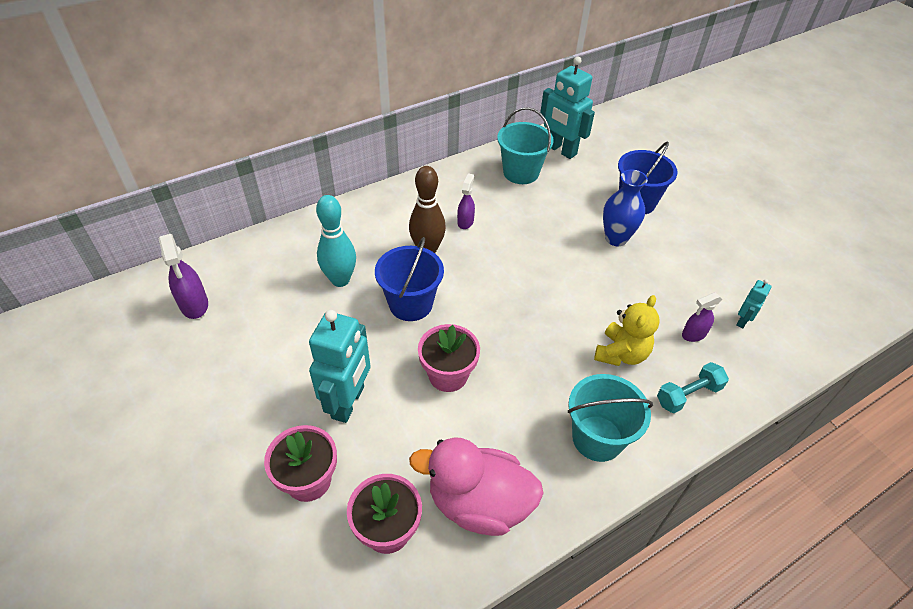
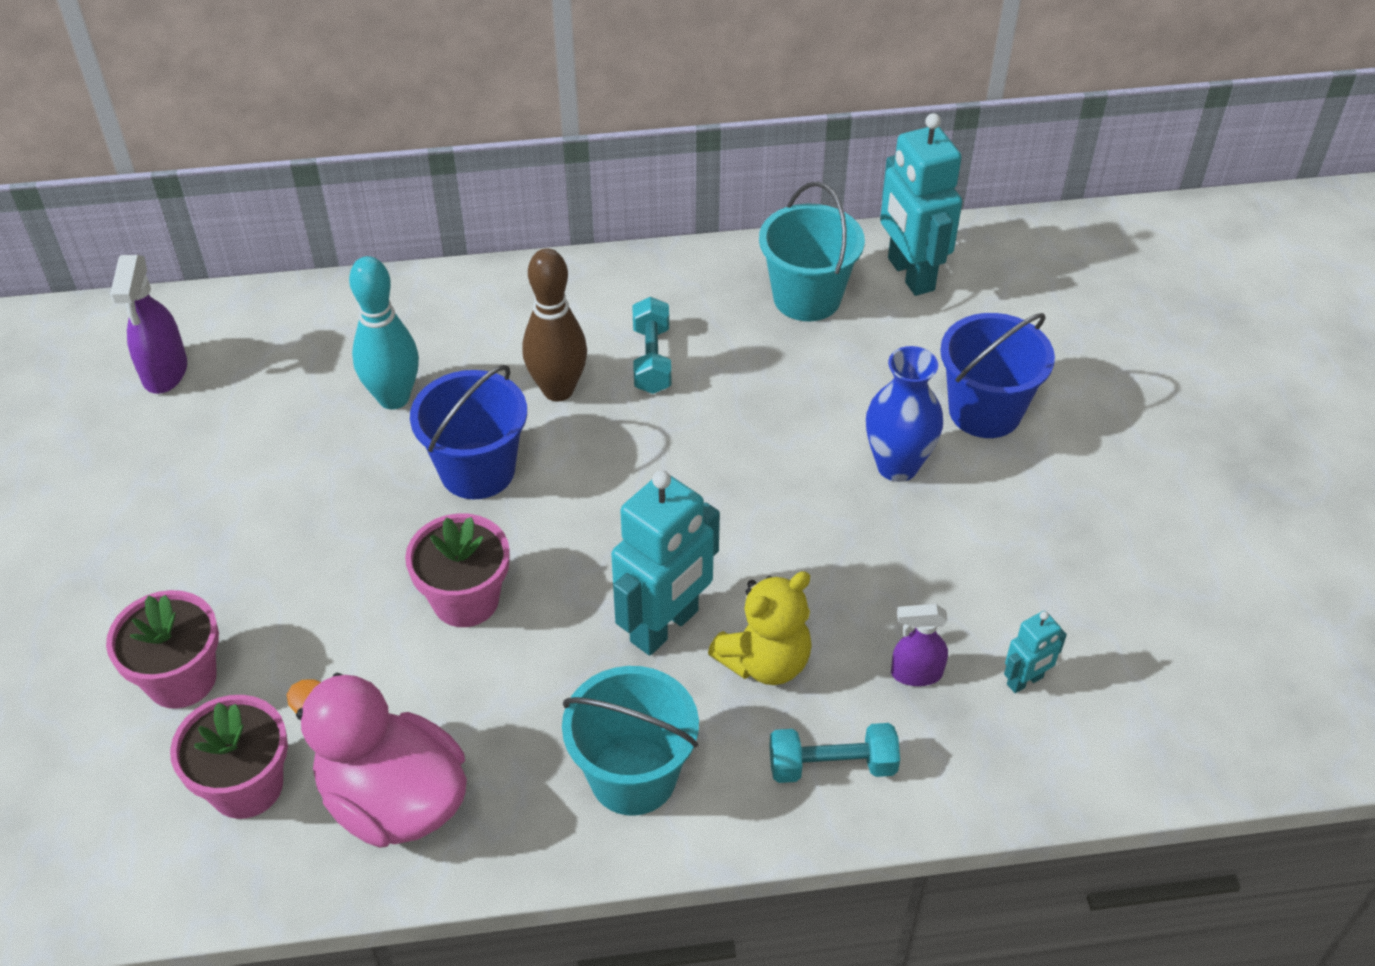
camera: 25 degrees right, 0 degrees up
turquoise robot [309,310,371,423] -> turquoise robot moved to [611,470,720,656]
purple spray bottle [457,173,475,229] -> turquoise dumbbell [633,297,671,394]

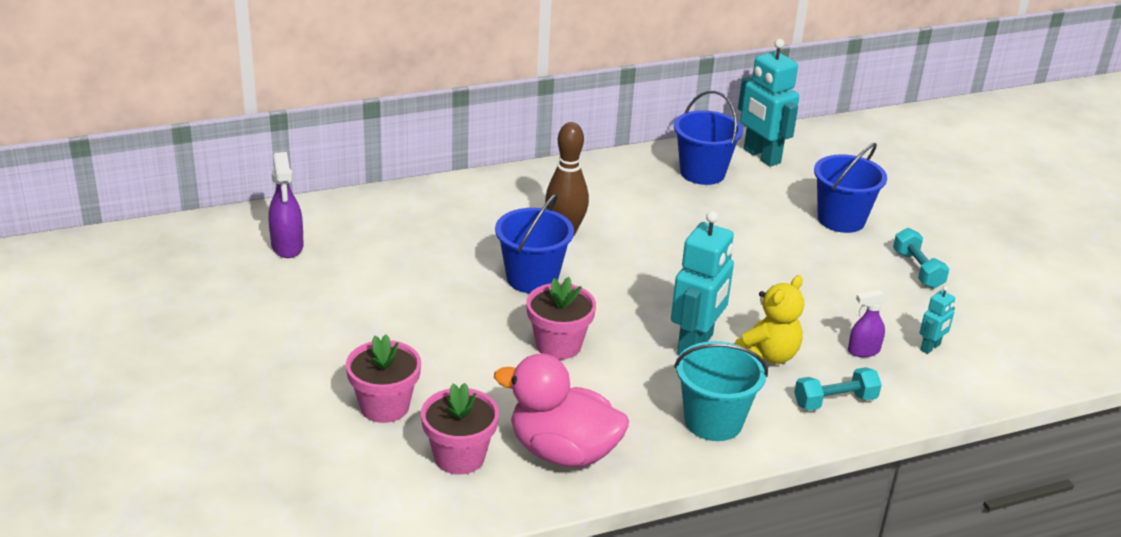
camera: 15 degrees left, 15 degrees down
turquoise bowling pin [349,256,419,409] -> none
turquoise dumbbell [633,297,671,394] -> turquoise dumbbell moved to [893,228,949,289]
turquoise bucket [759,182,865,321] -> blue bucket [674,91,743,185]
blue vase [866,346,943,482] -> none

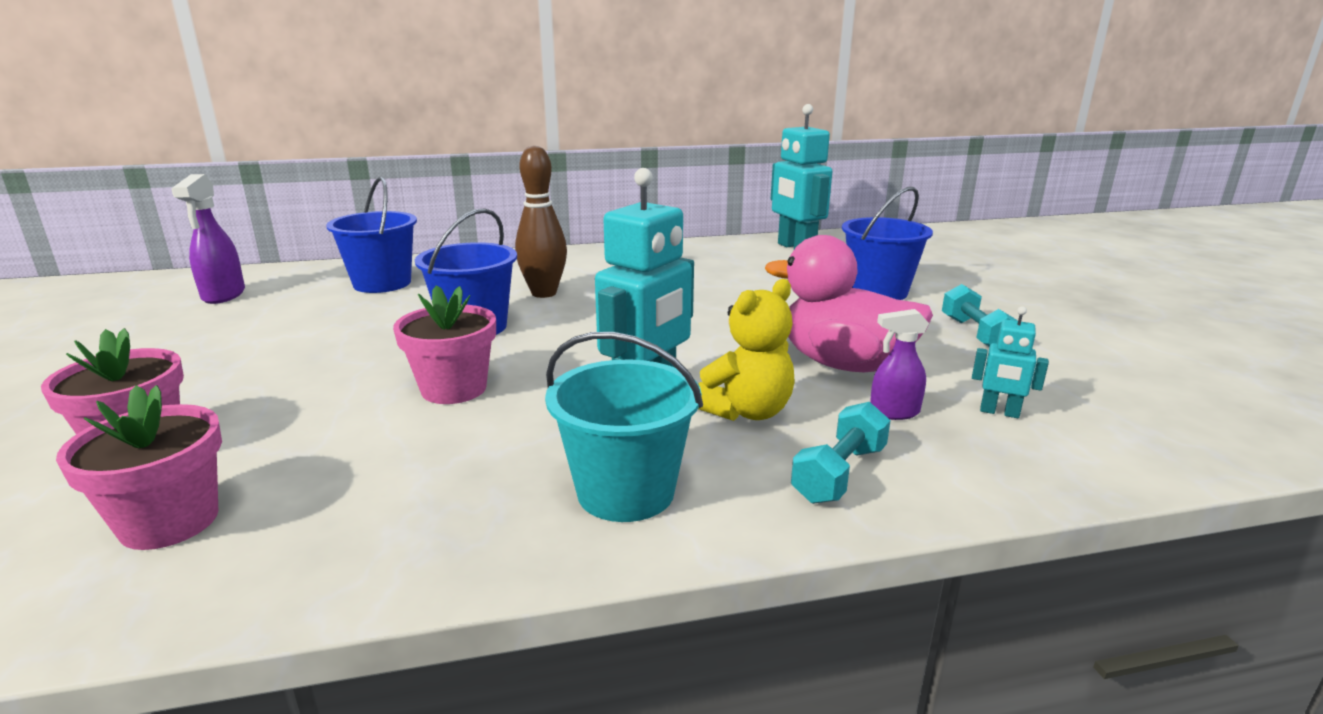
camera: 10 degrees right, 10 degrees down
pink duck [494,354,629,467] -> pink duck moved to [765,235,933,372]
blue bucket [674,91,743,185] -> blue bucket moved to [326,177,417,293]
turquoise dumbbell [794,367,882,410] -> turquoise dumbbell turned 45 degrees counterclockwise [791,402,891,504]
turquoise robot [920,286,955,354] -> turquoise robot turned 60 degrees clockwise [972,306,1049,418]

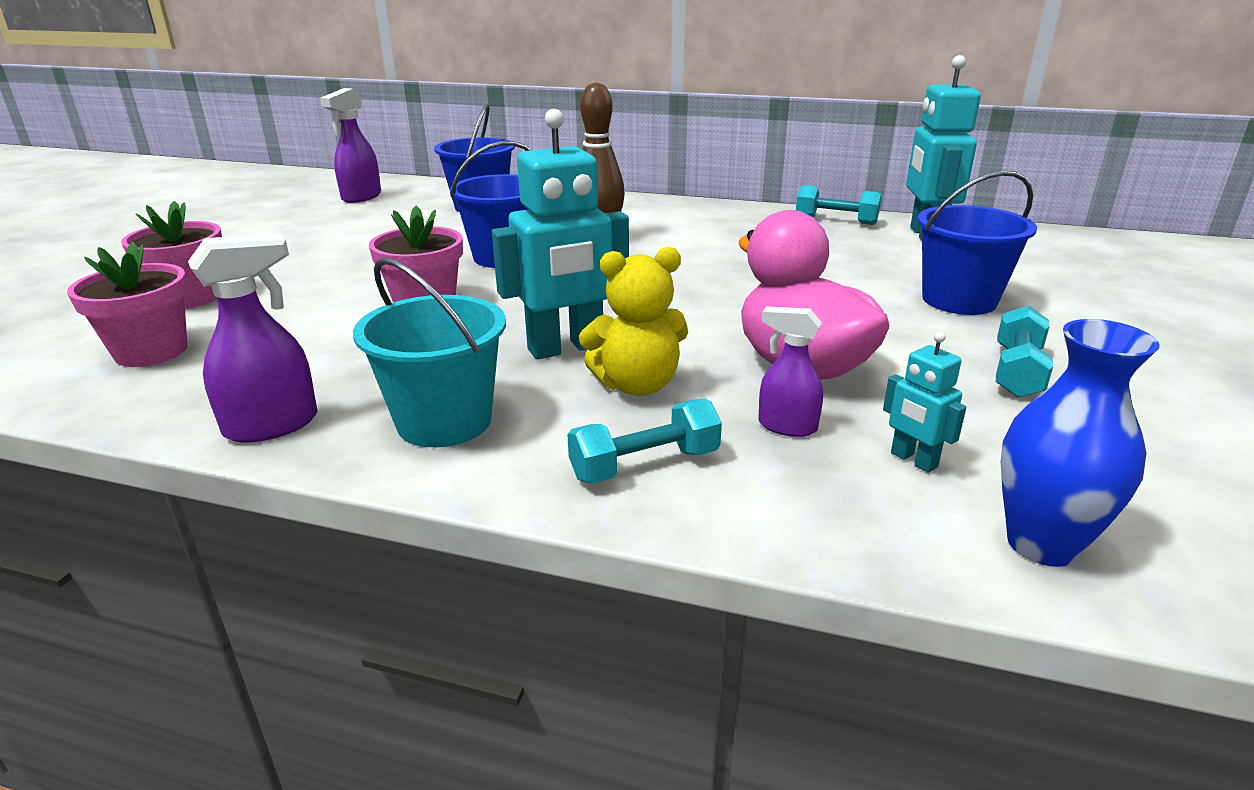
camera: 30 degrees right, 5 degrees up
none -> purple spray bottle [188,233,318,443]
none -> turquoise dumbbell [796,185,881,225]
none -> blue vase [1001,319,1160,567]

